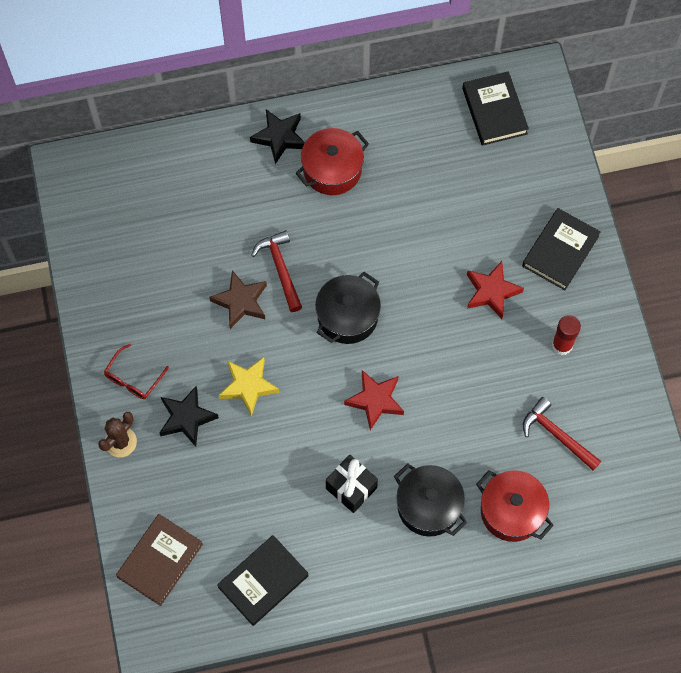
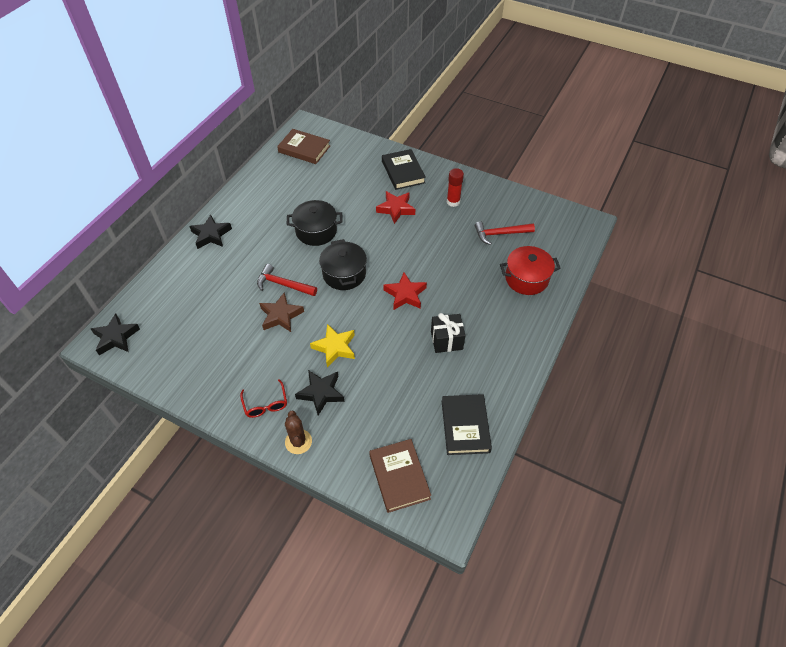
camera: 50 degrees left, 15 degrees down
red pot [296,128,369,195] -> none
black pot [394,463,467,537] -> black pot moved to [286,200,343,246]
black book [462,71,529,146] -> brown book [277,129,330,164]
none -> black star [91,313,140,355]

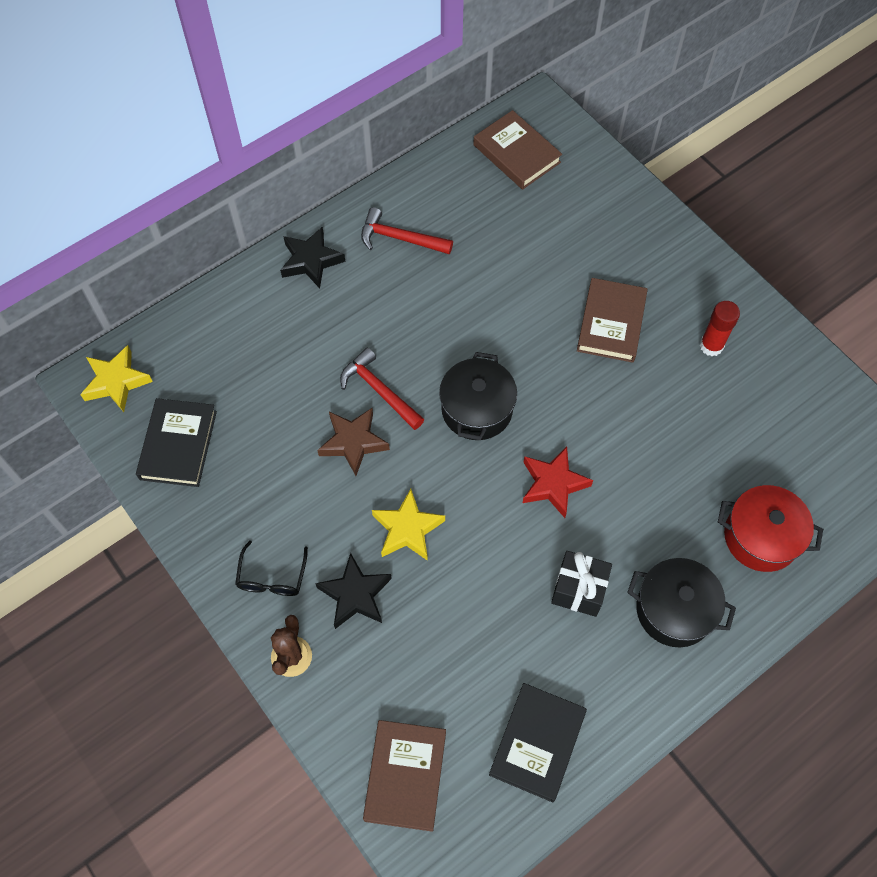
camera: 25 degrees right, 10 degrees up
black star [91,313,140,355] -> yellow star [80,345,153,412]
red glasses [240,379,287,418] -> black glasses [235,540,308,596]
black pot [286,200,343,246] -> black pot moved to [627,558,736,647]
red star [376,191,415,224] -> brown book [577,278,647,363]
black book [382,149,426,190] -> black book moved to [136,398,217,487]
red hammer [475,221,535,245] -> red hammer moved to [361,207,453,254]

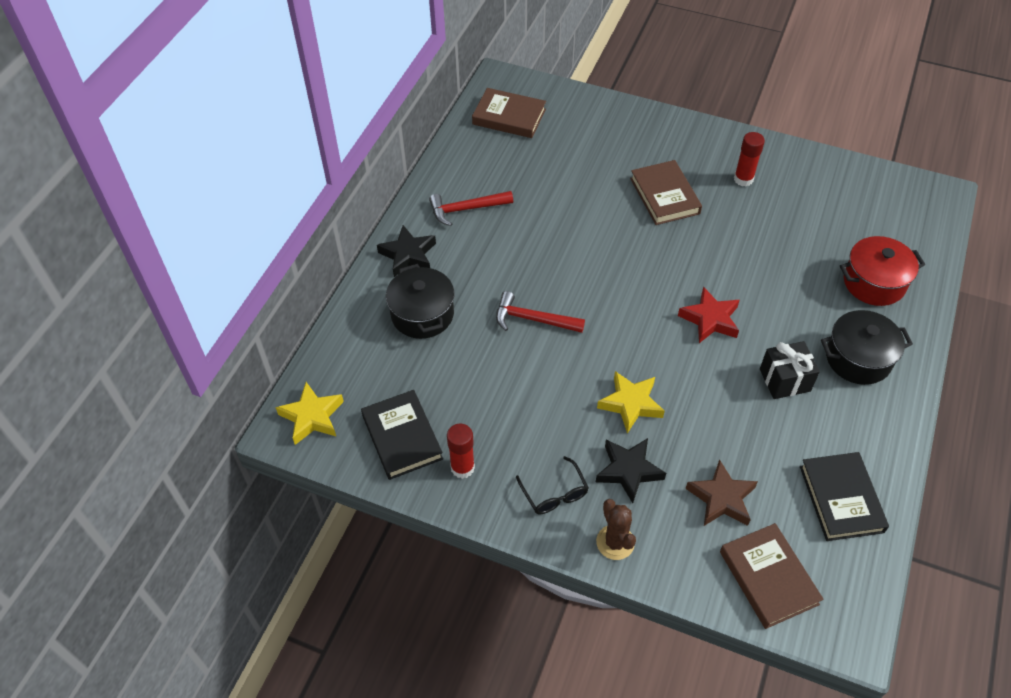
camera: 30 degrees left, 10 degrees down
brown star [317,408,390,476] -> brown star moved to [686,459,758,526]
black pot [439,352,517,440] -> black pot moved to [386,264,454,339]
none -> red glue stick [447,423,475,479]

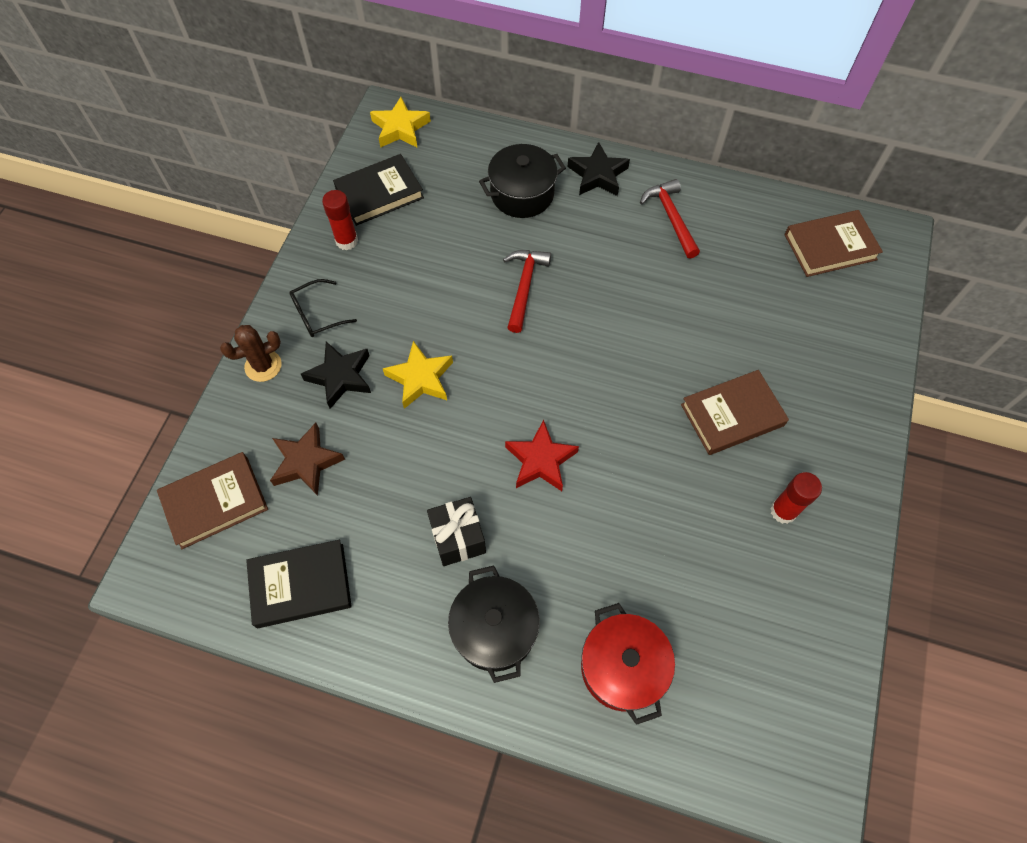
camera: 85 degrees right, 10 degrees up
brown book [472,88,546,138] -> brown book turned 60 degrees clockwise [784,210,883,277]

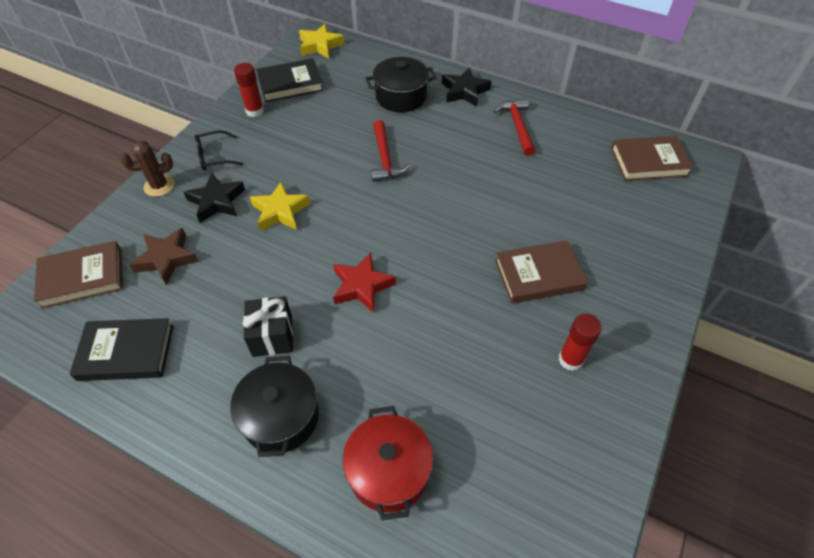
camera: 10 degrees right, 10 degrees down
red hammer [503,250,551,333] -> red hammer turned 150 degrees clockwise [371,120,410,182]

